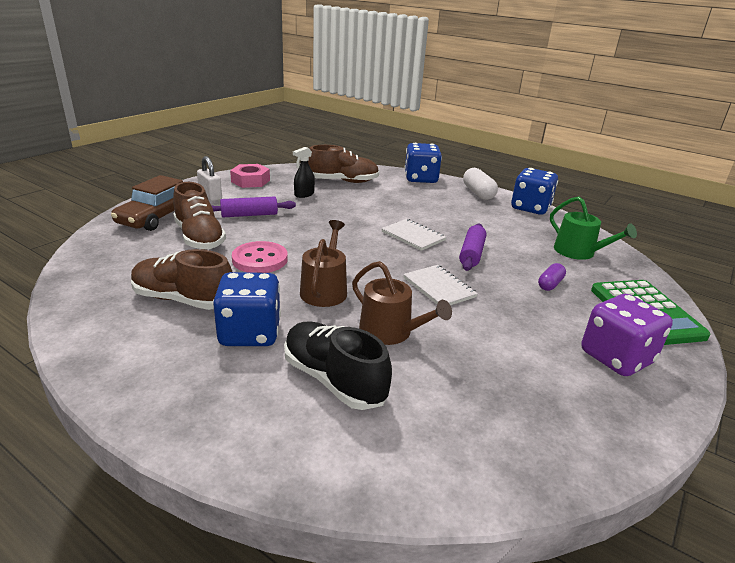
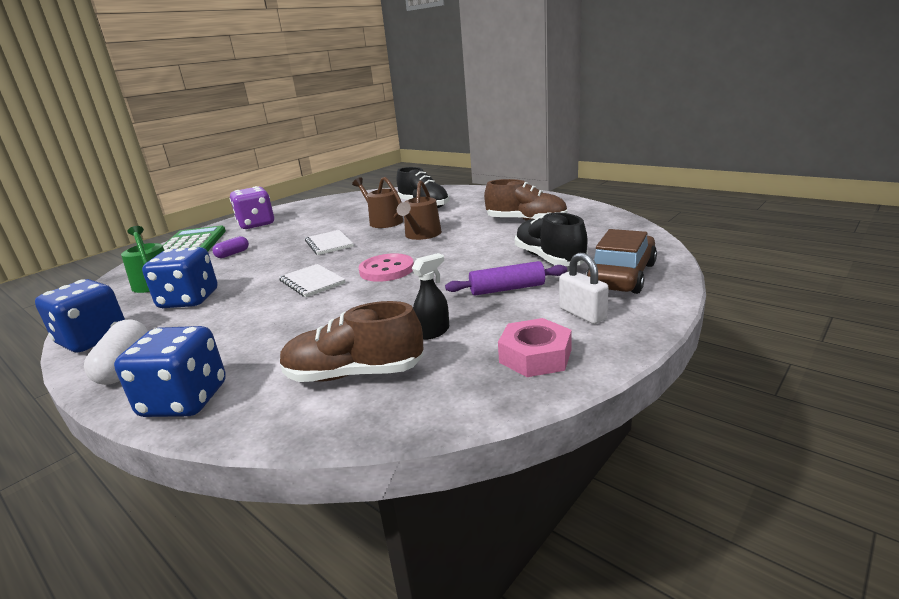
camera: 170 degrees left, 5 degrees down
brown shoe [173,182,226,250] -> black shoe [515,212,588,266]
blue dice [213,272,281,346] -> blue dice moved to [142,247,217,308]
pink button [232,241,288,273] -> pink button moved to [358,253,414,282]
purple rolling pin [459,224,486,271] -> none

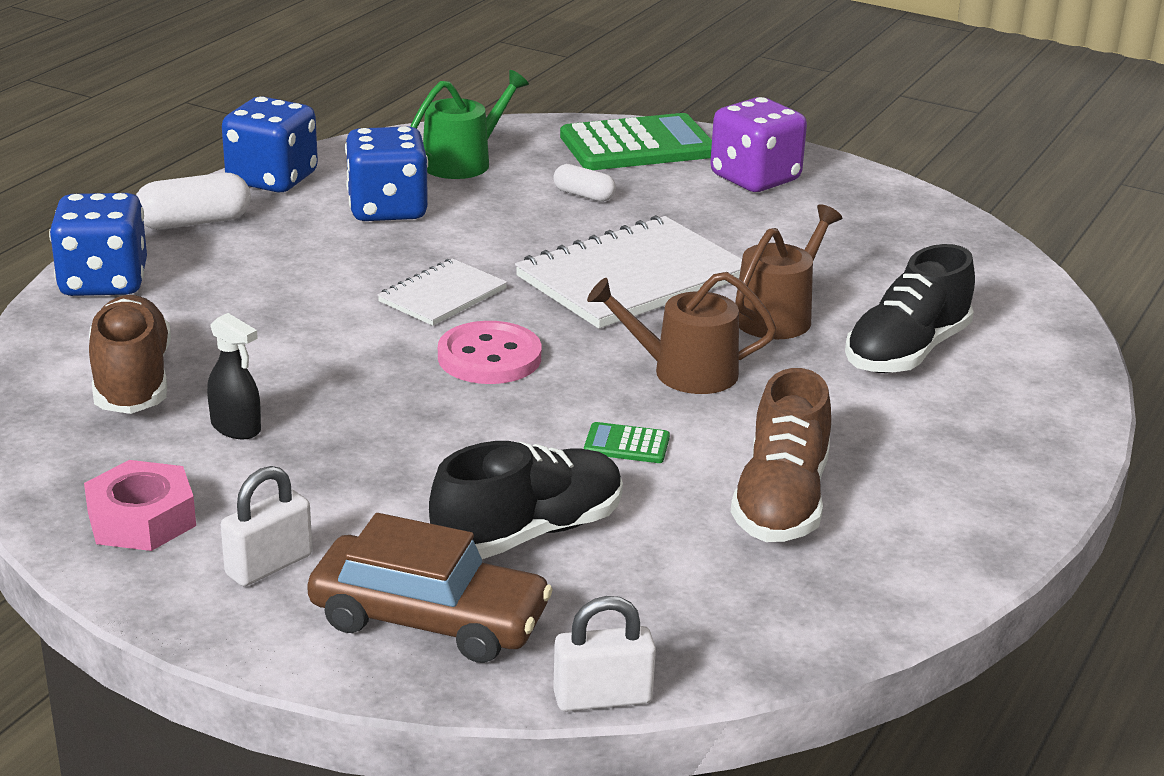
camera: 75 degrees right, 5 degrees up
purple capsule [212,236,249,258] -> white capsule [553,164,616,202]
white notebook [305,230,354,255] -> white notebook [515,215,742,328], size x1.84
purple rolling pin [445,261,567,295] -> none
none -> white padlock [553,596,656,712]
none -> green calculator [584,422,670,463]

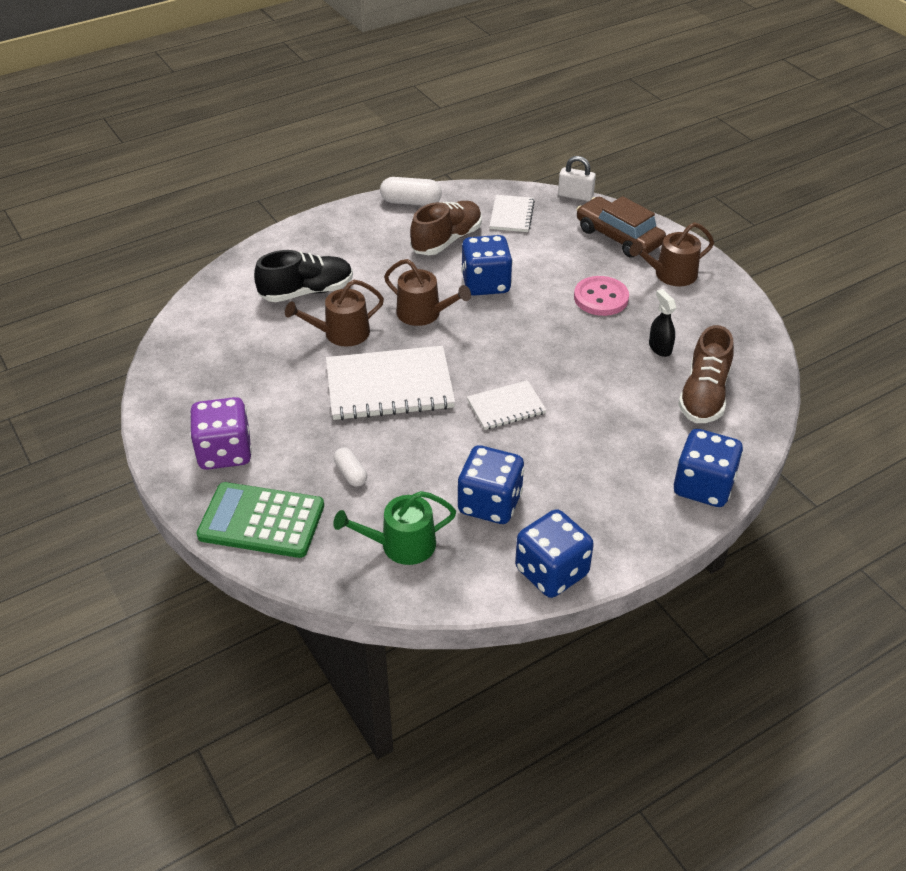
camera: 150 degrees left, 15 degrees up
pink nut [84,460,196,551] -> none
white capsule [136,173,251,229] -> white capsule moved to [380,177,442,206]
white padlock [221,466,312,586] -> brown watering can [630,222,714,286]
black shoe [429,441,623,559] -> none
pink button [438,321,542,384] -> pink button moved to [574,276,629,316]
green calculator [584,422,670,463] -> blue dice [461,235,513,296]
none -> white notebook [489,195,535,232]

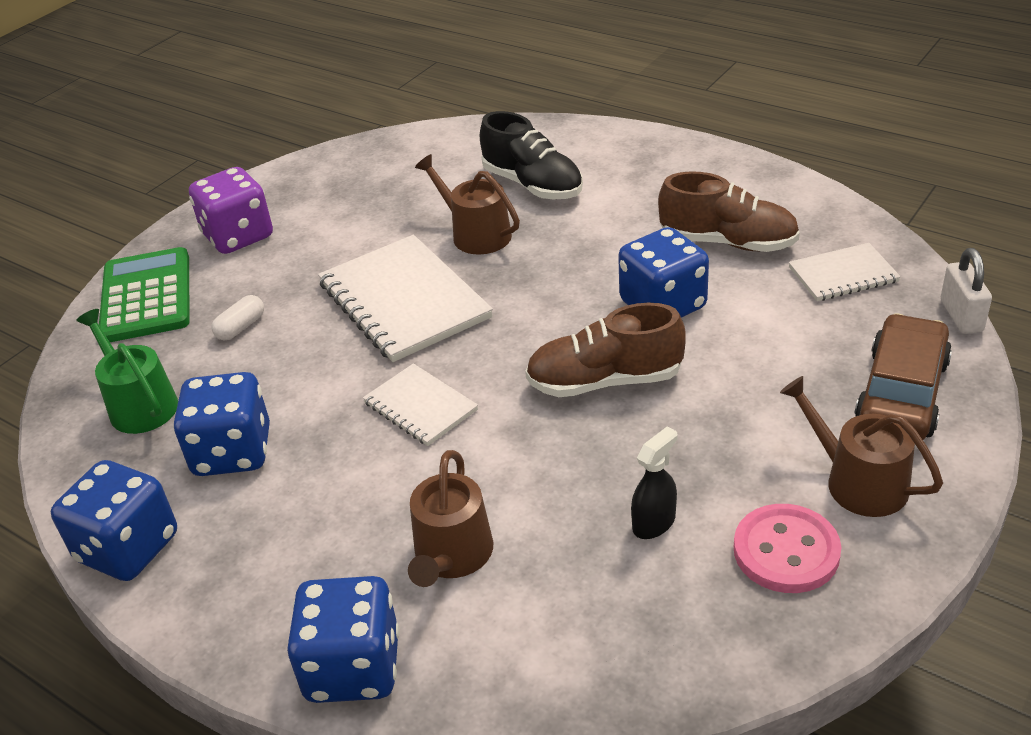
camera: 70 degrees right, 5 degrees down
white capsule [380,177,442,206] -> none
brown watering can [384,259,471,326] -> brown watering can moved to [408,450,494,587]
pink button [574,276,629,316] -> pink button moved to [734,504,841,593]
brown shoe [678,325,734,423] -> brown shoe moved to [525,303,686,397]

